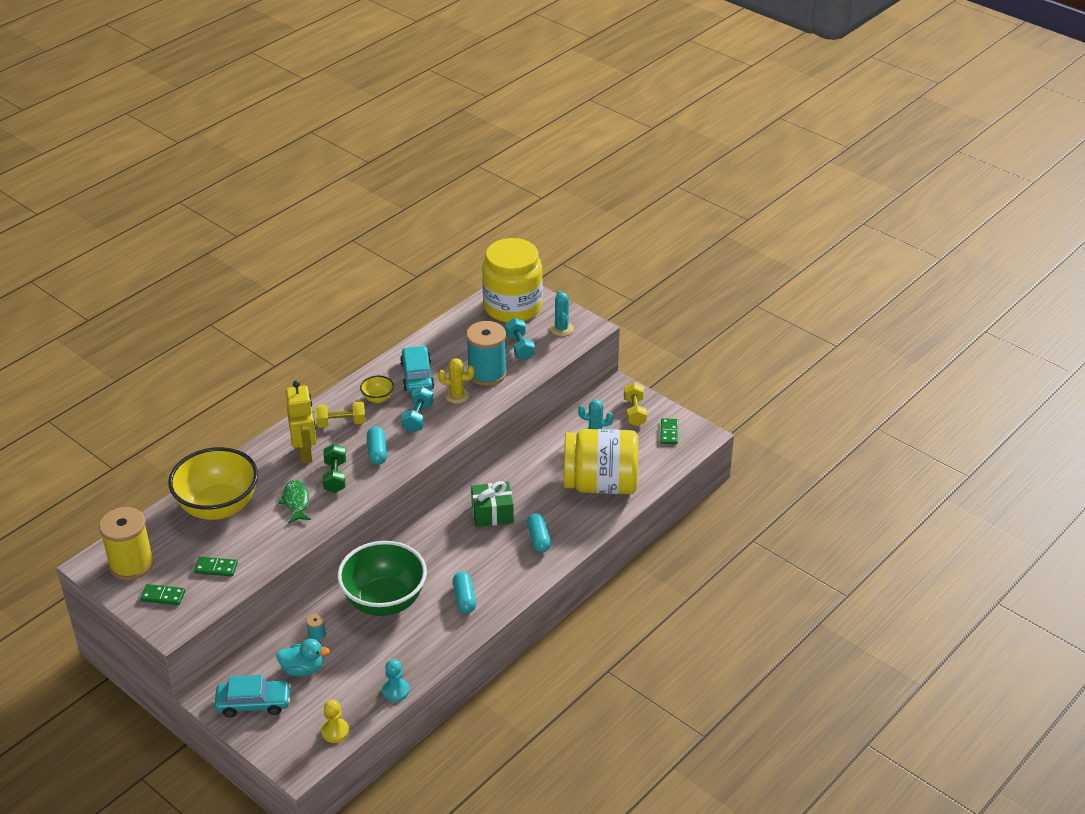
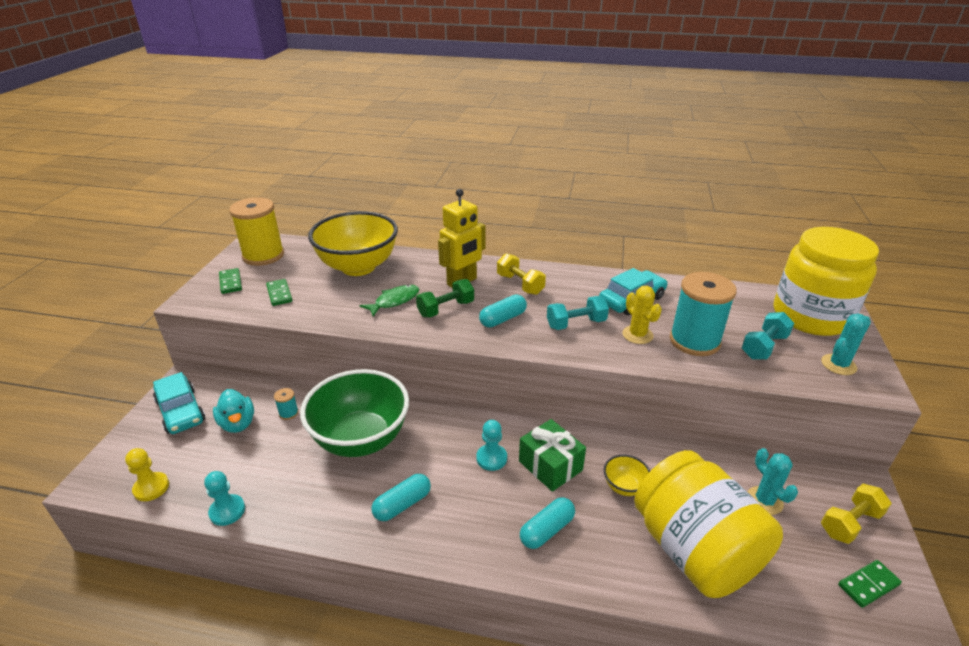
camera: 60 degrees right, 5 degrees down
yellow bowl [360,376,394,403] -> yellow bowl moved to [604,455,650,496]
none -> turquoise pawn [476,420,507,471]

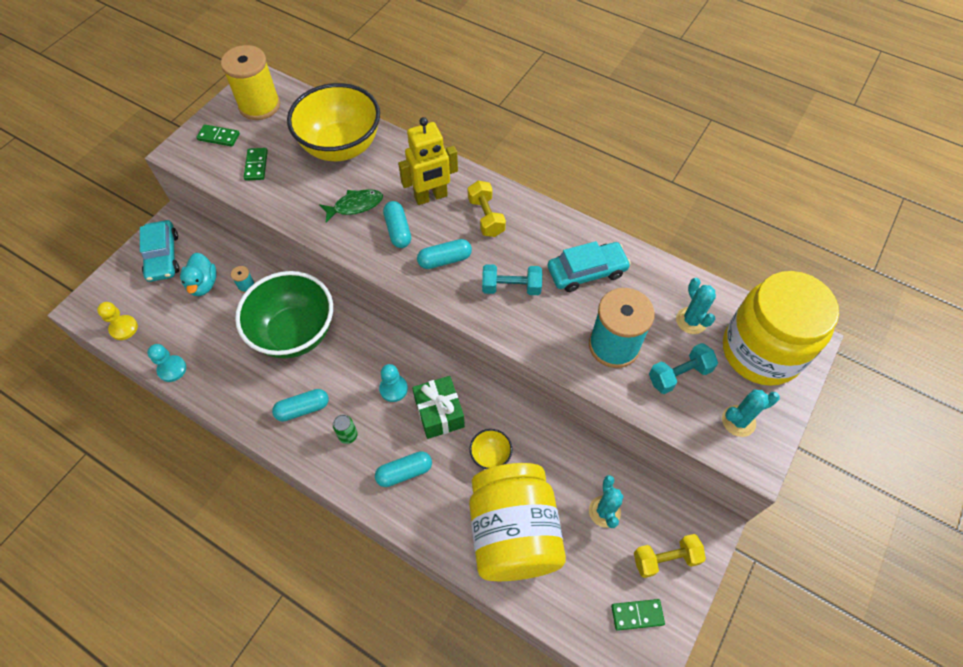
camera: 20 degrees right, 25 degrees up
green domino [219,268,242,294] -> green domino turned 75 degrees counterclockwise [196,124,240,147]
green dumbbell [416,279,474,318] -> turquoise capsule [383,201,411,248]
yellow cactus [622,286,662,344] -> none
none -> green can [333,414,358,444]
none -> turquoise cactus [676,278,716,334]

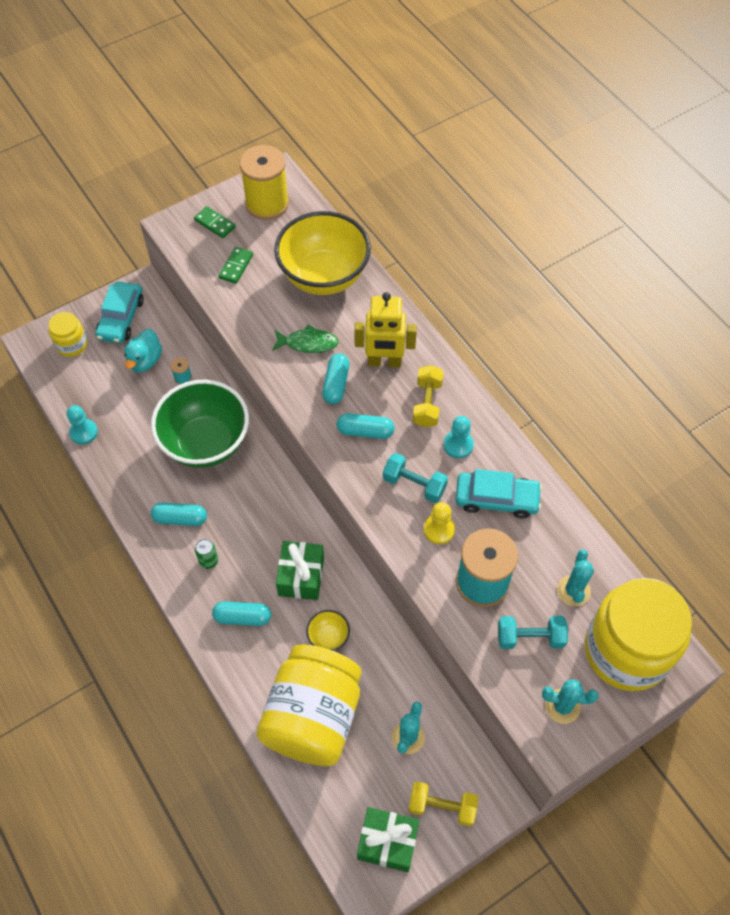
camera: 25 degrees right, 0 degrees up
yellow pawn [97,302,138,340] -> yellow pawn moved to [423,502,455,544]
turquoise pawn [379,364,408,402] -> turquoise pawn moved to [443,416,474,459]
green domino [611,599,665,631] -> green gift [357,807,419,872]
none -> yellow jar [49,312,87,357]

